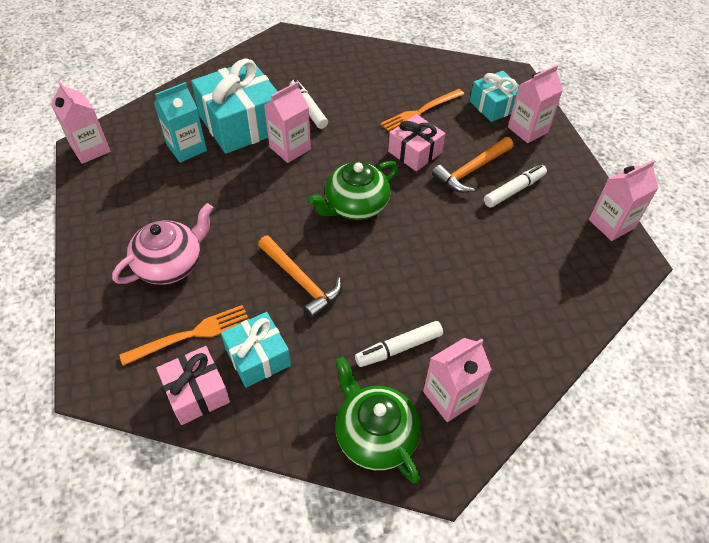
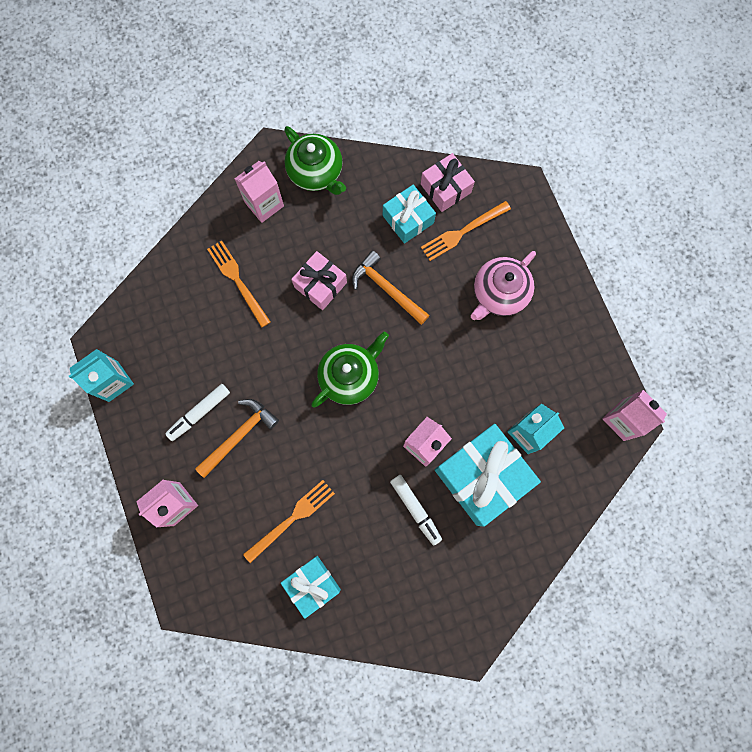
camera: 175 degrees right, 25 degrees up
white marker [355,321,443,367] -> none
pink gift [388,114,446,171] -> pink gift moved to [291,251,347,310]
turquoise gift [470,71,519,122] -> turquoise gift moved to [281,556,341,619]
pink carton [589,160,659,241] -> turquoise carton [69,349,134,402]
none -> orange fork [207,240,271,327]

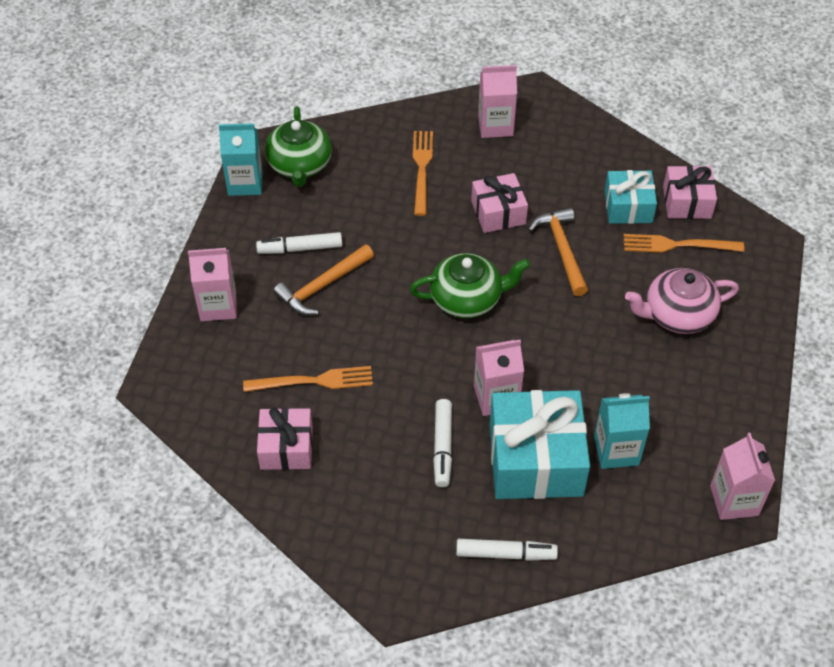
camera: 35 degrees right, 25 degrees down
orange hammer [195,399,279,478] -> orange hammer turned 150 degrees clockwise [273,244,374,315]
turquoise gift [281,556,341,619] -> pink gift [257,408,313,470]
green teapot [284,126,346,195] -> green teapot moved to [265,107,332,187]
none -> white marker [456,539,558,561]

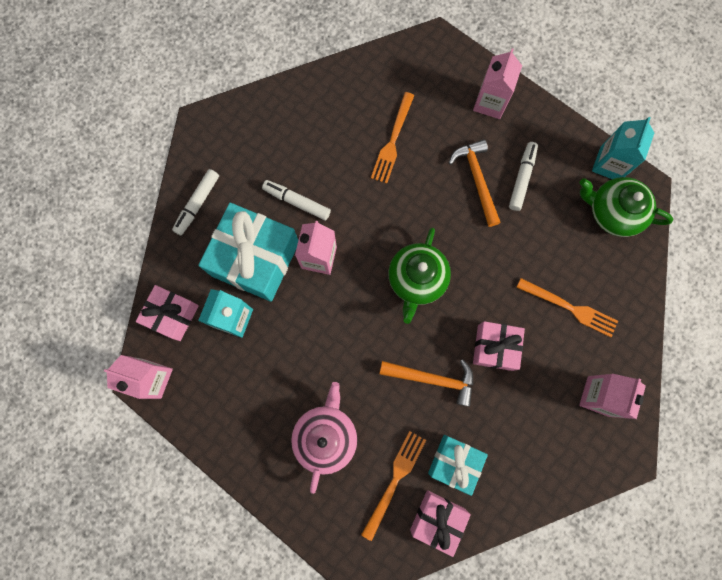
camera: 115 degrees right, 25 degrees up
pink gift [257,408,313,470] -> pink gift moved to [136,285,199,341]

